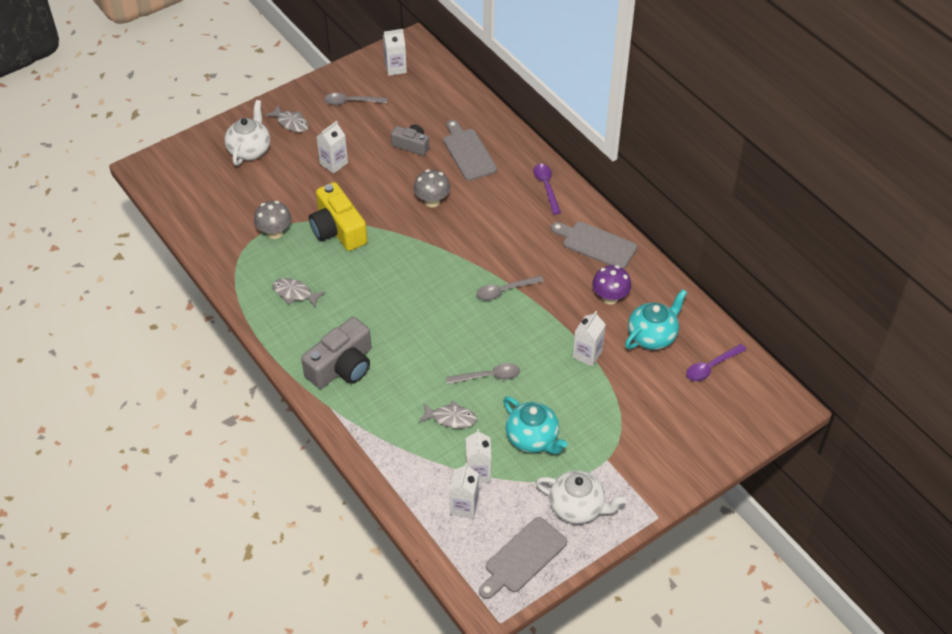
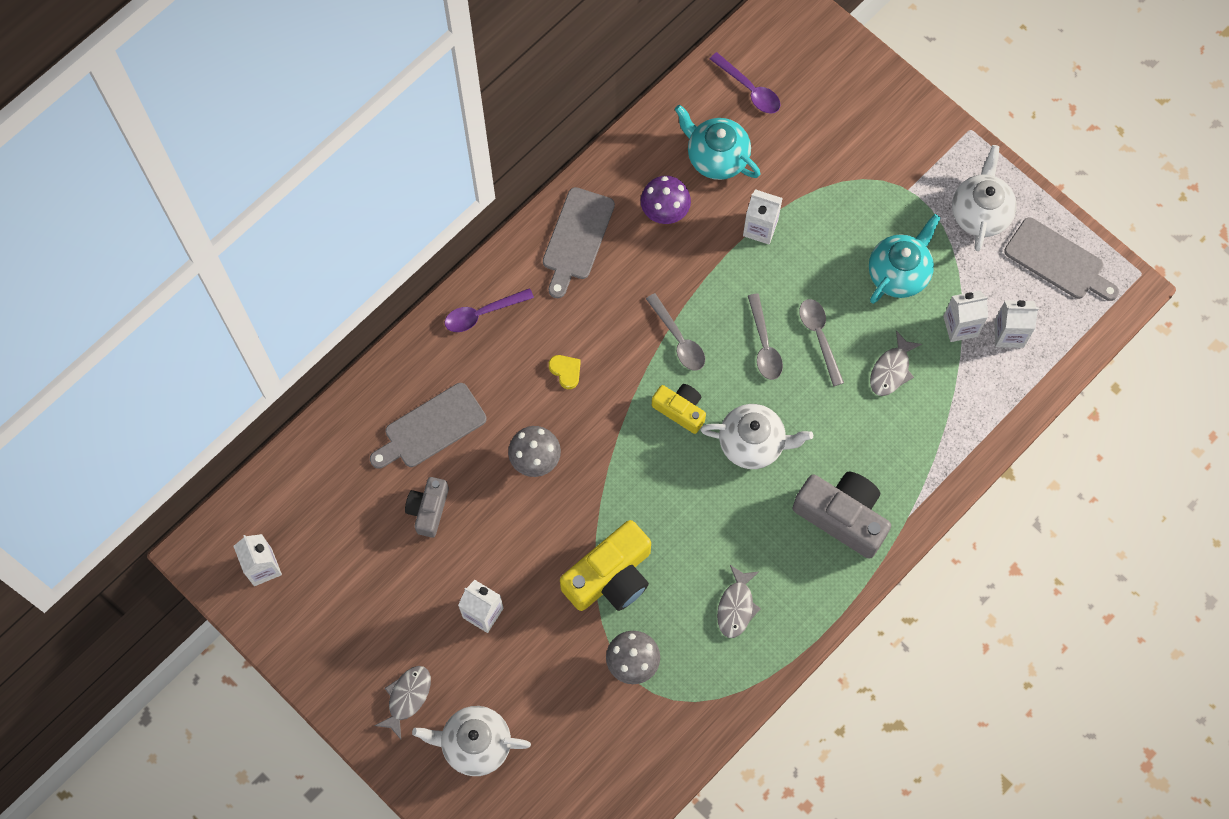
camera: 100 degrees left, 20 degrees up
grey spoon [324,93,387,105] -> grey spoon moved to [748,294,783,380]
grey fish [419,401,477,429] -> grey fish turned 150 degrees counterclockwise [870,331,922,396]
none -> yellow heart [549,355,581,389]
none -> yellow camera [652,384,706,434]
none -> white teapot [700,404,813,469]

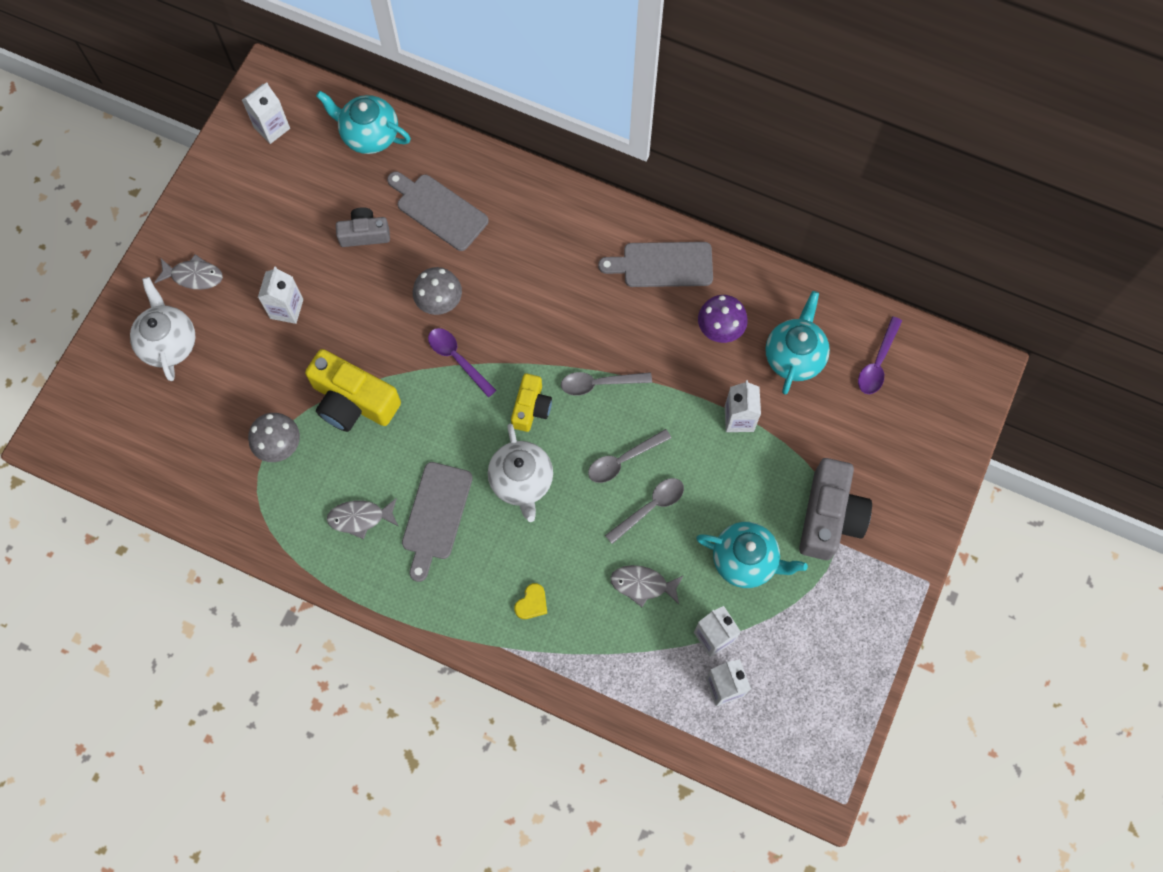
camera: 70 degrees right, 0 degrees up
purple spoon [444,288,534,332] -> purple spoon moved to [428,328,496,397]
yellow heart [549,355,581,389] -> yellow heart moved to [514,583,547,619]
grey spoon [646,293,705,371] -> grey spoon turned 45 degrees clockwise [561,372,652,396]
grey camera [793,471,891,559] -> grey camera moved to [799,458,872,560]
white teapot [952,145,1017,251] -> none
grey cutting board [1004,218,1119,301] -> grey cutting board moved to [402,462,473,582]
none -> turquoise teapot [316,91,411,154]

